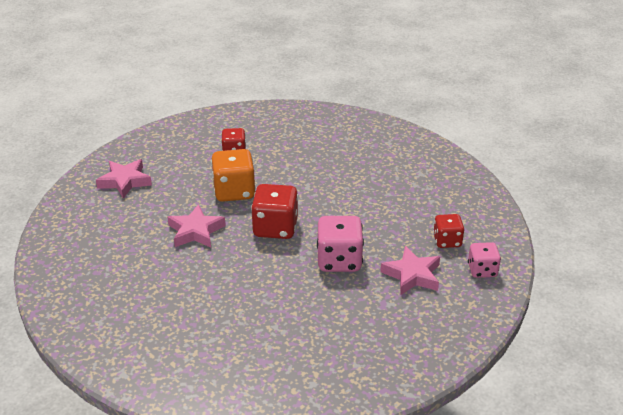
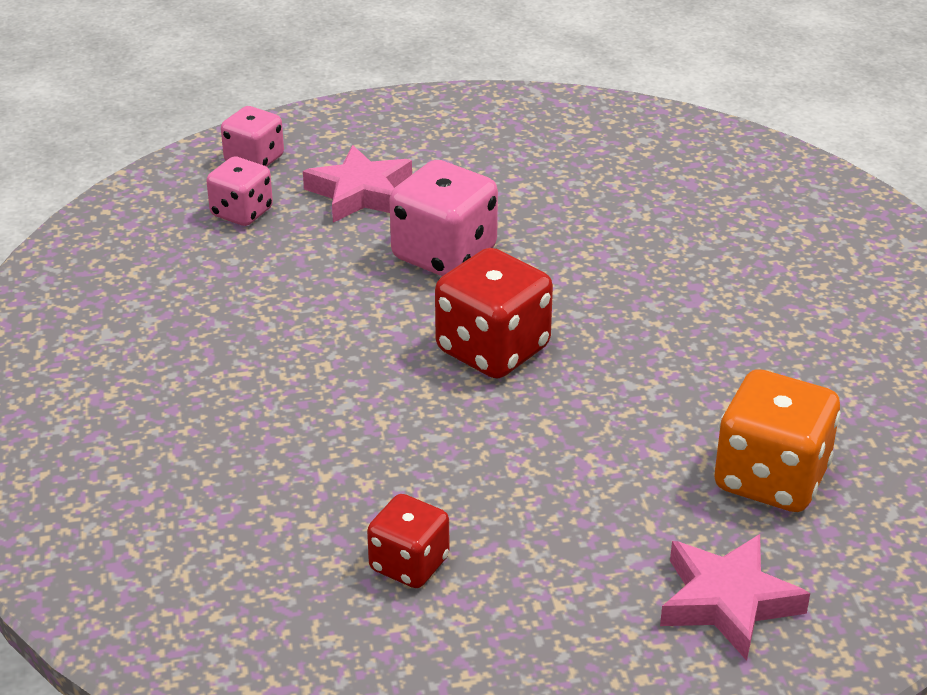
camera: 145 degrees left, 0 degrees up
pink star [168,204,226,248] -> none
orange dice [211,149,256,202] -> orange dice moved to [714,369,841,512]
red dice [433,214,465,248] -> pink dice [206,157,273,226]

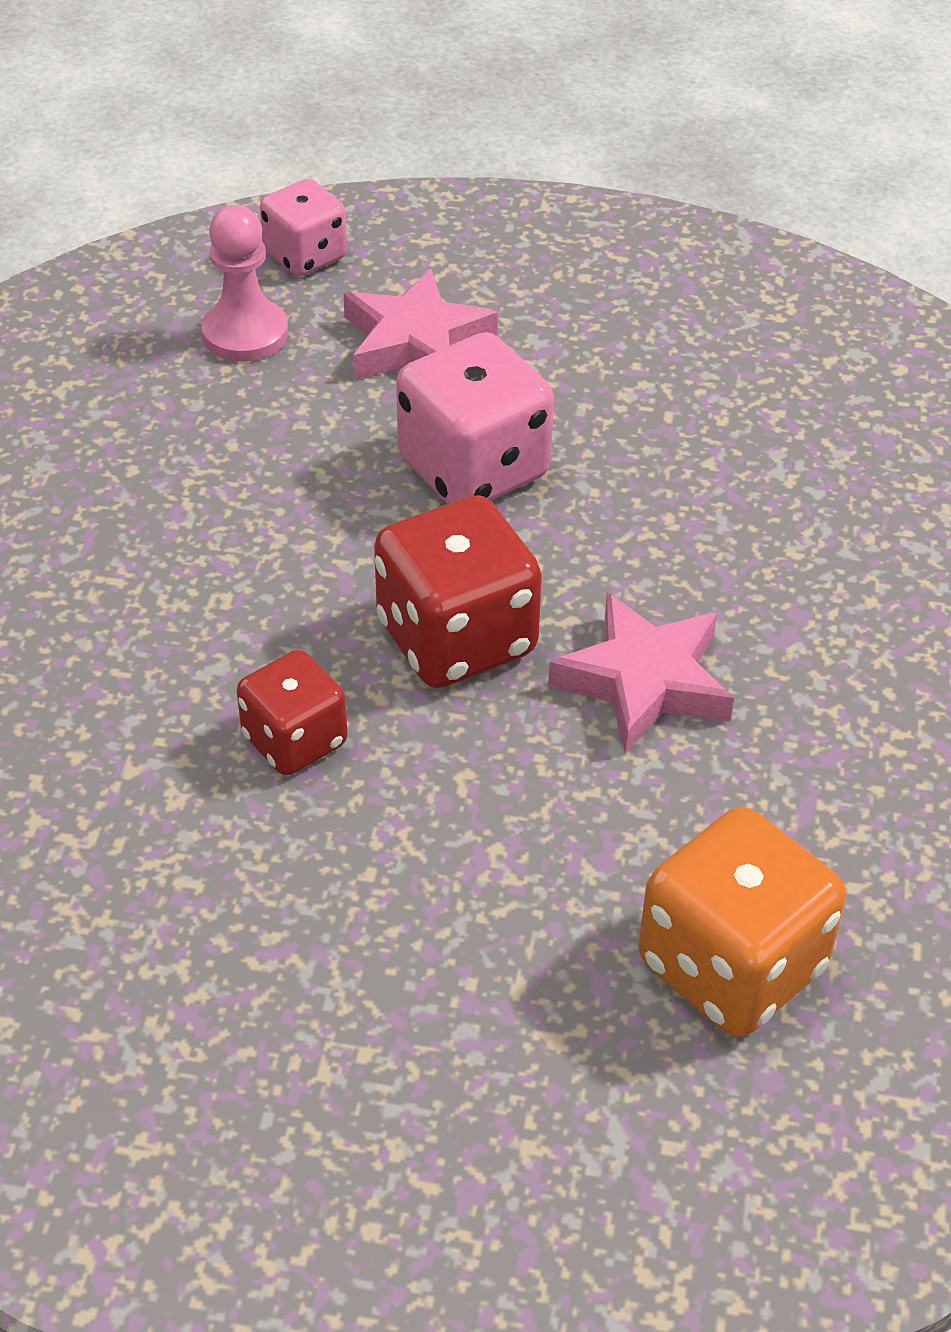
camera: 20 degrees right, 10 degrees up
pink dice [206,157,273,226] -> pink pawn [201,205,288,362]
red dice [367,494,449,588] -> red dice moved to [237,650,347,775]
pink star [660,534,810,661] -> pink star moved to [548,592,734,754]

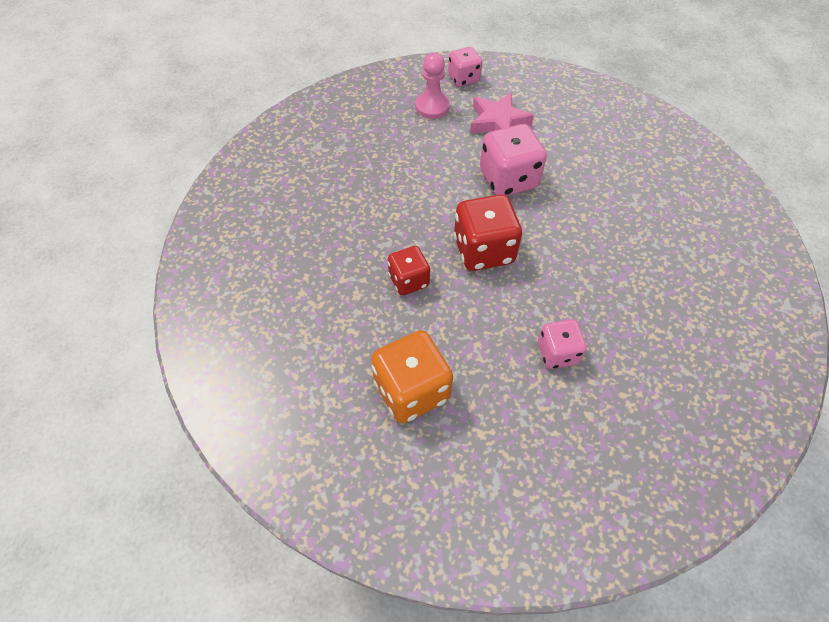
camera: 15 degrees right, 10 degrees up
pink star [548,592,734,754] -> none
orange dice [638,807,846,1037] -> orange dice moved to [371,330,453,423]
none -> pink dice [538,319,587,369]

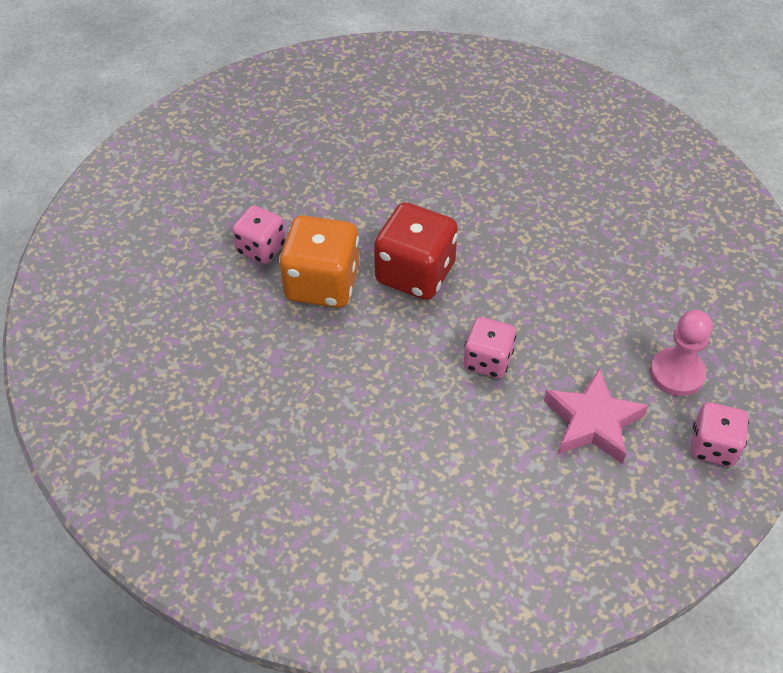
camera: 130 degrees right, 5 degrees down
orange dice [371,330,453,423] -> orange dice moved to [279,215,359,308]
red dice [388,246,430,295] -> none
pink dice [480,124,547,196] -> pink dice [464,317,516,378], size x0.61

